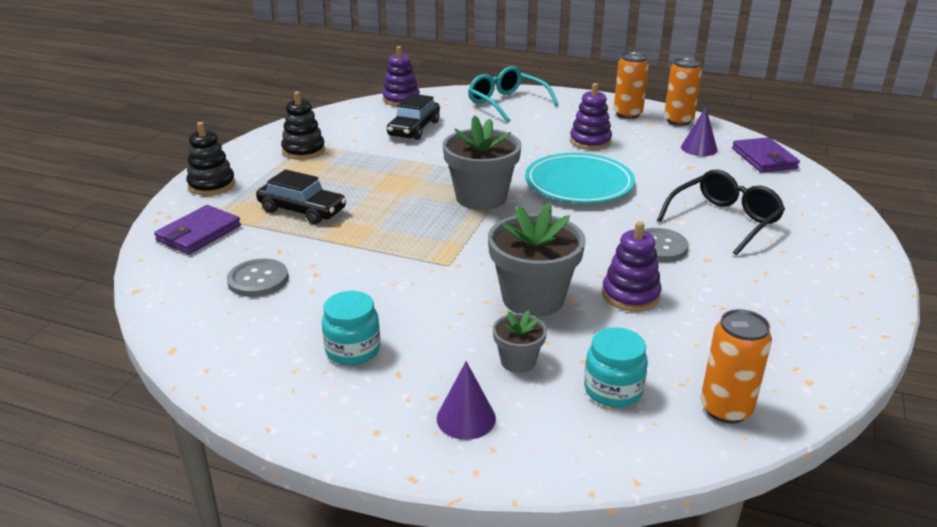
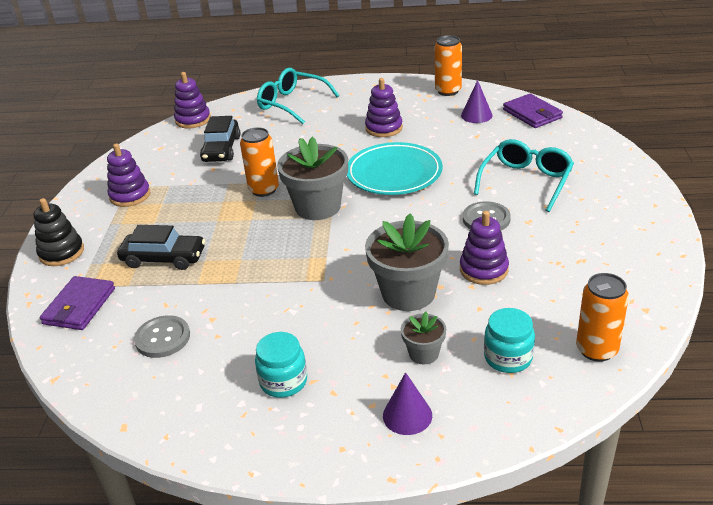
camera: 15 degrees left, 5 degrees up
black stacking toy [281,91,325,160] -> purple stacking toy [107,143,150,207]
orange can [614,52,649,119] -> orange can moved to [240,127,279,197]
black glasses [657,170,785,255] -> turquoise glasses [474,139,574,212]

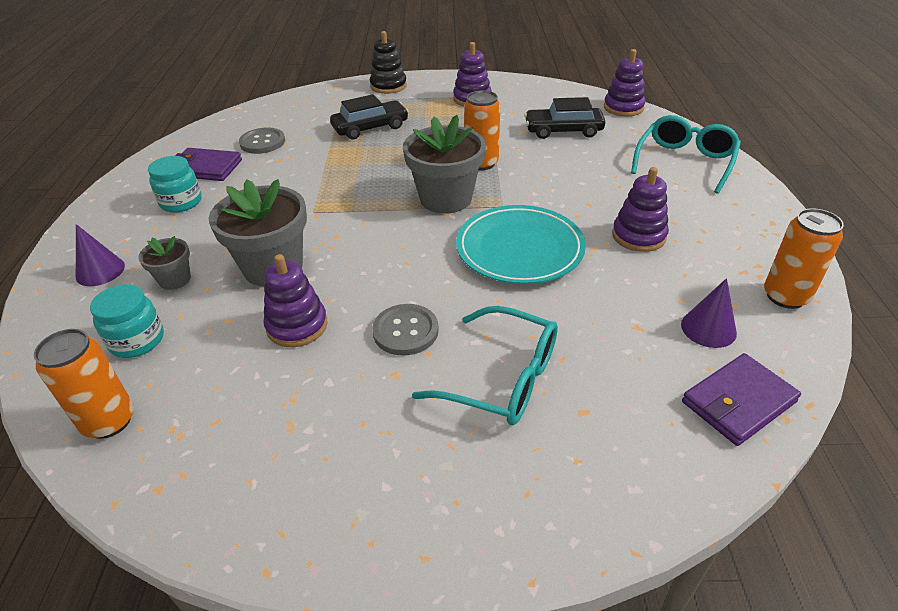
camera: 85 degrees right, 5 degrees up
purple wallet [40,276,115,330] -> purple wallet moved to [175,148,242,181]
black car [117,225,205,270] -> black car turned 120 degrees counterclockwise [330,94,409,140]

